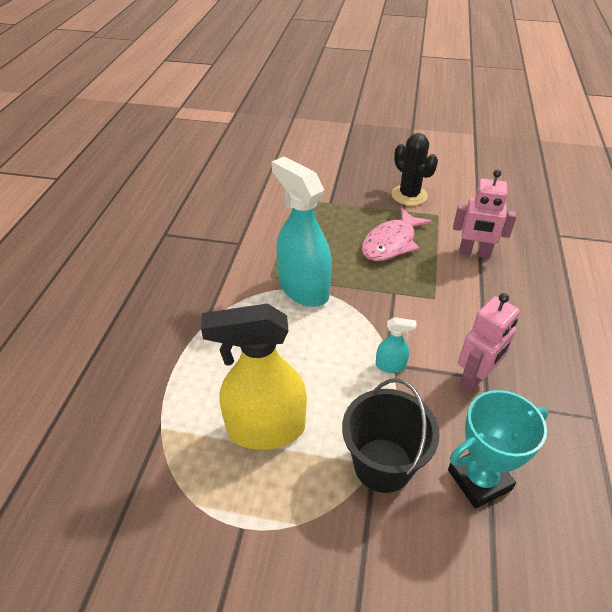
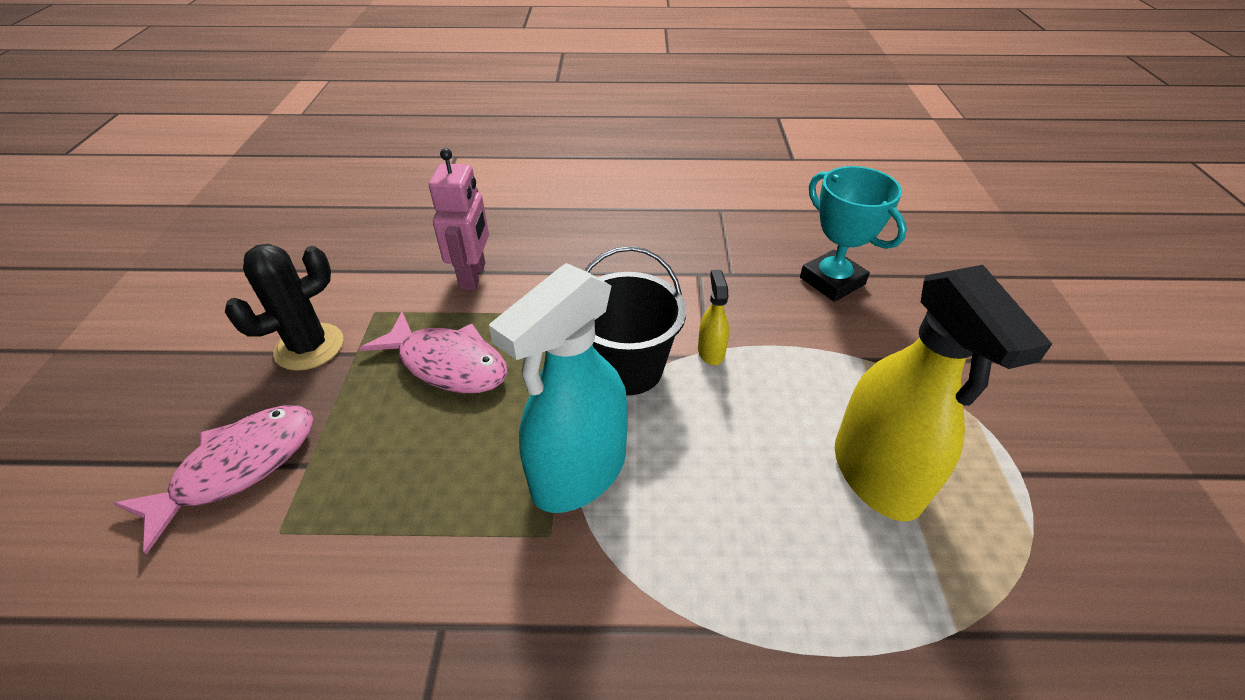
camera: 100 degrees left, 0 degrees up
black bucket [342,378,440,493] -> black bucket moved to [584,246,686,395]
turquoise spray bottle [376,317,417,373] -> yellow spray bottle [698,270,729,365]
pink robot [458,293,520,393] -> none
none -> pink fish [114,405,313,554]

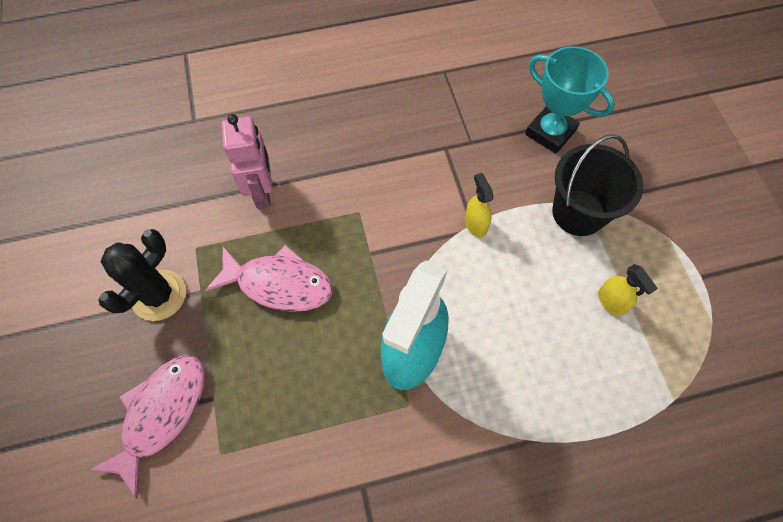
camera: 15 degrees left, 20 degrees up
black bucket [584,246,686,395] -> black bucket moved to [552,134,644,236]
yellow spray bottle [835,265,1052,521] -> yellow spray bottle [598,264,658,316], size x0.43

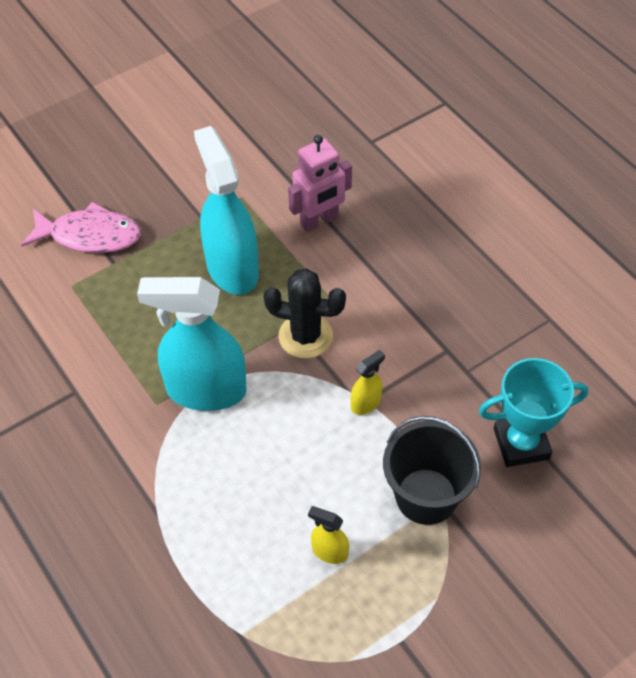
camera: 70 degrees right, 10 degrees down
black cactus [99,229,186,321] -> black cactus moved to [264,268,346,359]
pink fish [205,245,333,312] -> turquoise spray bottle [194,126,259,295]
turquoise trophy [525,46,615,154] -> turquoise trophy turned 60 degrees clockwise [479,358,588,467]
yellow spray bottle [598,264,658,316] -> yellow spray bottle turned 75 degrees clockwise [308,506,349,564]

